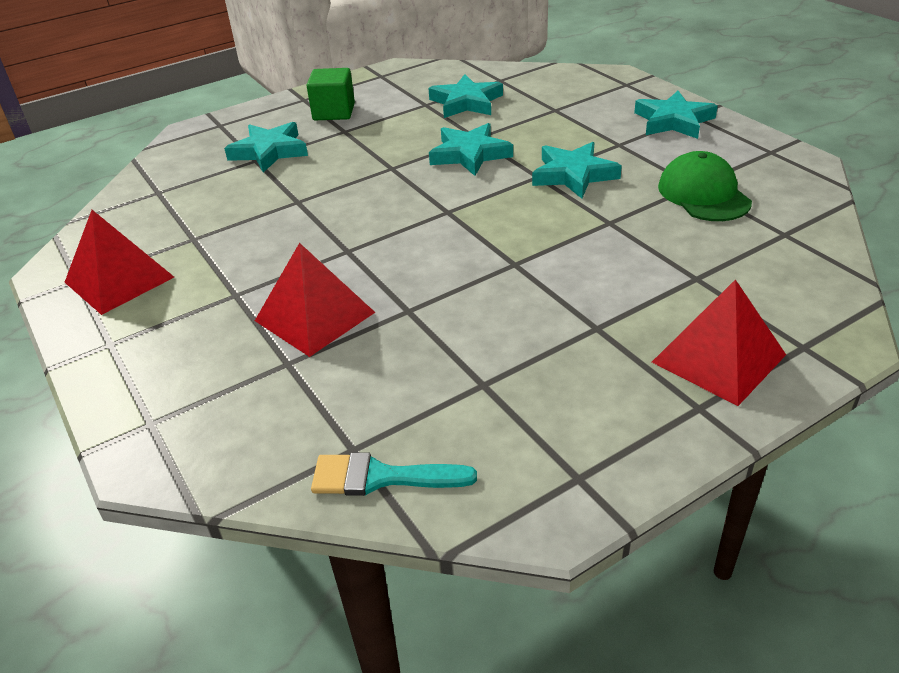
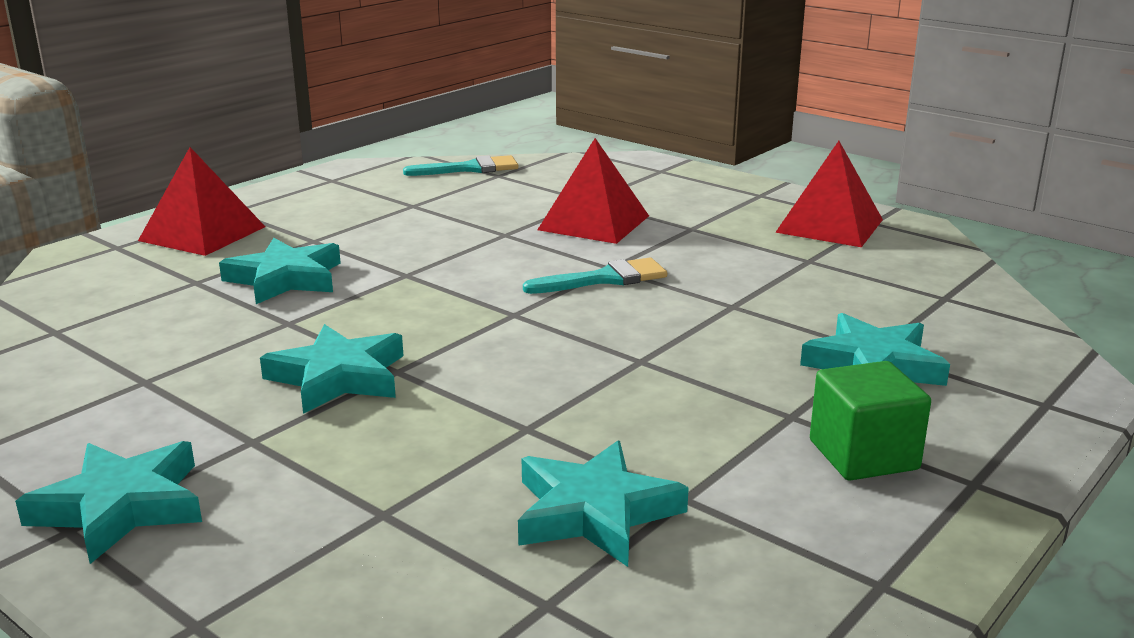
camera: 160 degrees right, 15 degrees down
turquoise star [429,123,513,176] -> turquoise star moved to [219,238,341,304]
green cap [658,151,752,221] -> none
none -> turquoise brush [523,258,667,294]

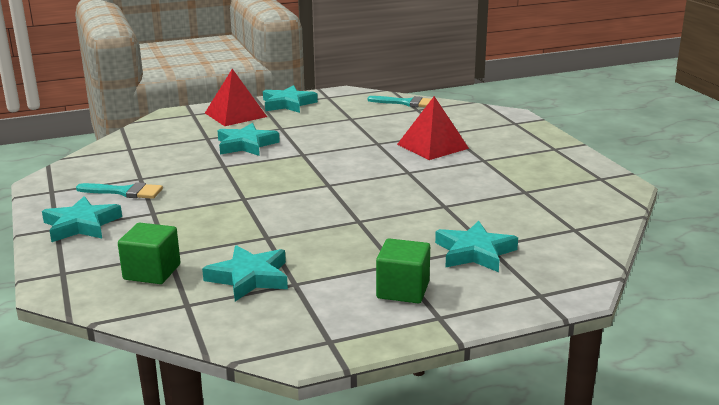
camera: 30 degrees right, 0 degrees up
turquoise star [260,324,403,414] -> turquoise star moved to [263,85,318,113]
turquoise brush [523,258,667,294] -> turquoise brush moved to [76,182,163,199]
red pyramid [775,141,883,247] -> none
none -> green cube [118,223,180,284]

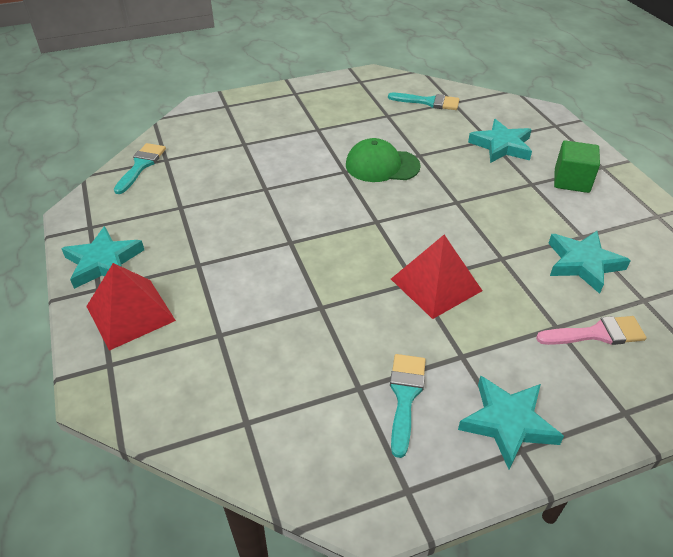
camera: 90 degrees left, 20 degrees up
green cube [118,223,180,284] -> pink brush [536,316,647,345]
turquoise star [217,123,280,156] -> none
red pyramid [397,96,469,160] -> red pyramid moved to [391,235,482,319]
none -> green cap [346,138,421,182]
none -> turquoise brush [388,93,459,110]

